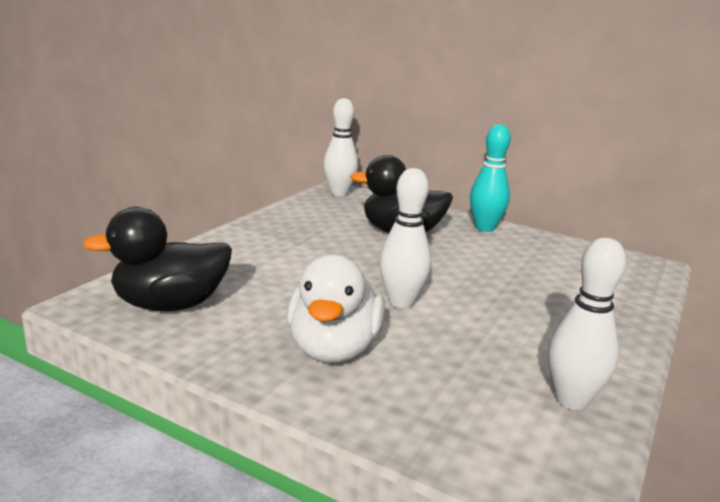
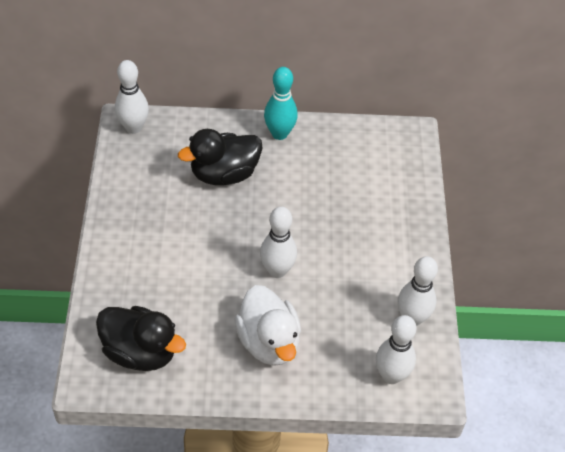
camera: 30 degrees left, 30 degrees up
black duck [83,207,232,311] -> black duck turned 105 degrees counterclockwise [96,306,186,371]
none -> white bowling pin [376,315,416,384]

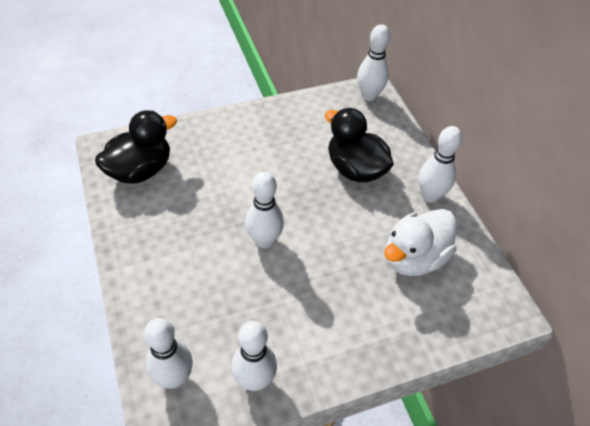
camera: 70 degrees right, 0 degrees up
black duck [96,306,186,371] -> black duck turned 135 degrees counterclockwise [95,110,177,184]
white duck [234,285,301,366] -> white duck moved to [384,209,457,276]
turquoise bowling pin [264,67,298,140] -> white bowling pin [418,126,462,203]

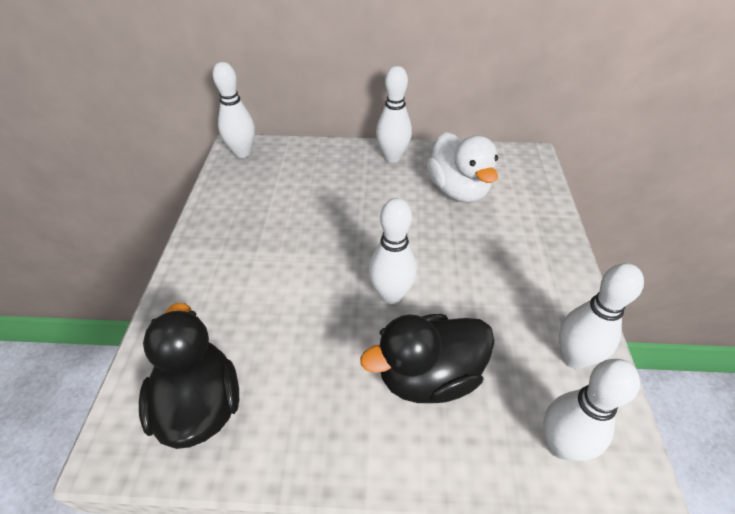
camera: 65 degrees left, 5 degrees down
black duck [325,108,394,182] -> black duck moved to [360,314,495,403]

